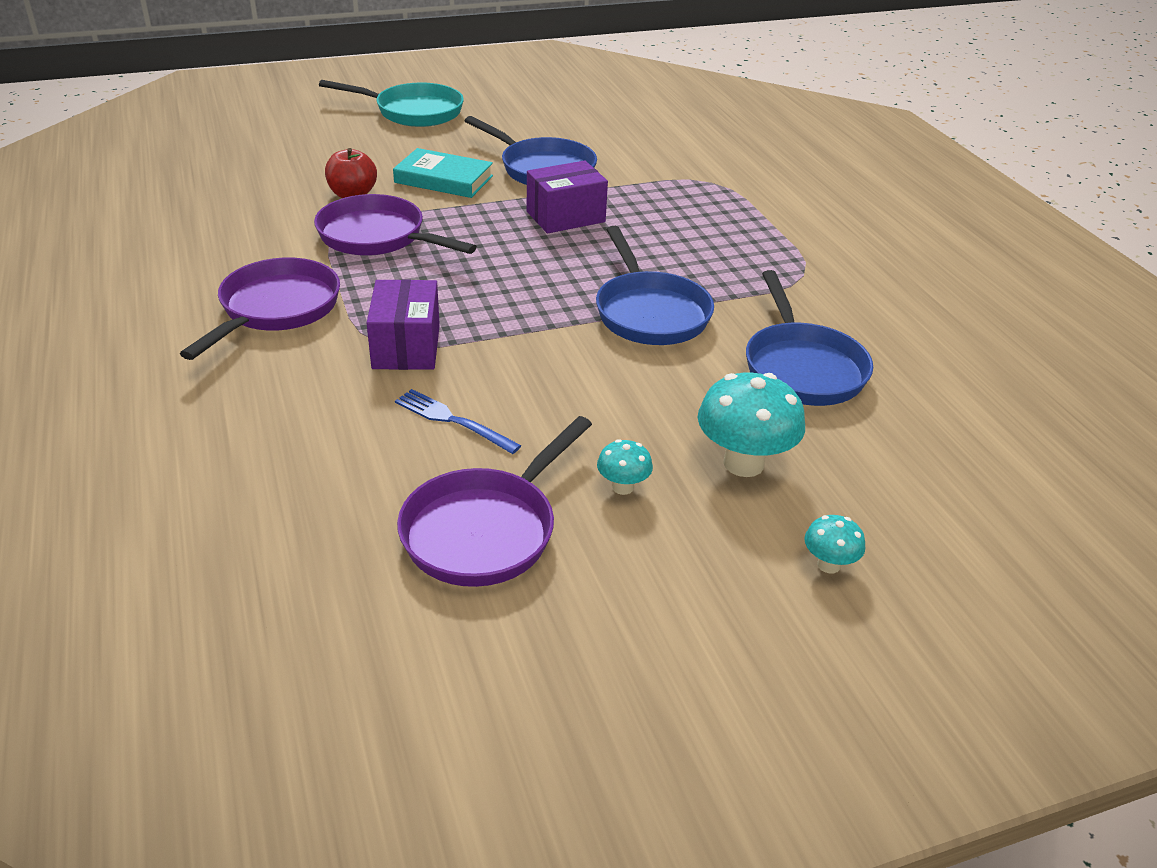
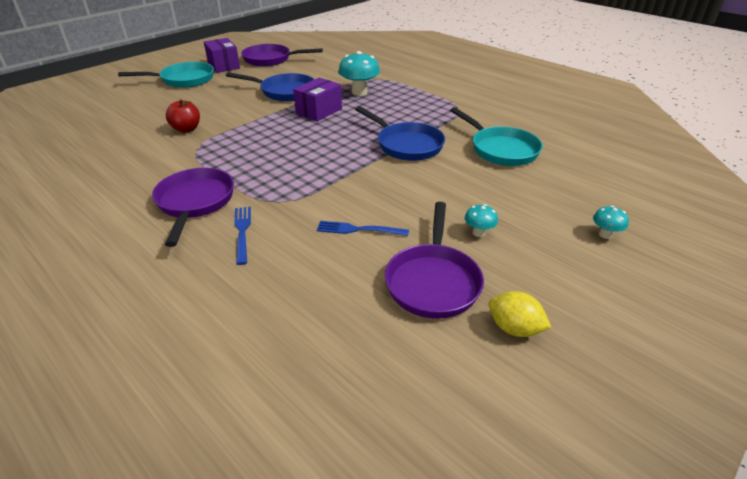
camera: 25 degrees left, 0 degrees up
purple pan [314,194,477,256] -> purple pan moved to [241,44,323,67]
purple box [367,279,440,370] -> purple box moved to [204,38,240,73]
turquoise book [393,148,493,198] -> none
turquoise mushroom [698,373,805,477] -> turquoise mushroom moved to [338,51,380,96]
blue pan [746,270,873,406] -> turquoise pan [450,107,543,166]
none -> blue fork [234,207,251,265]
none -> yellow lemon [489,291,551,337]

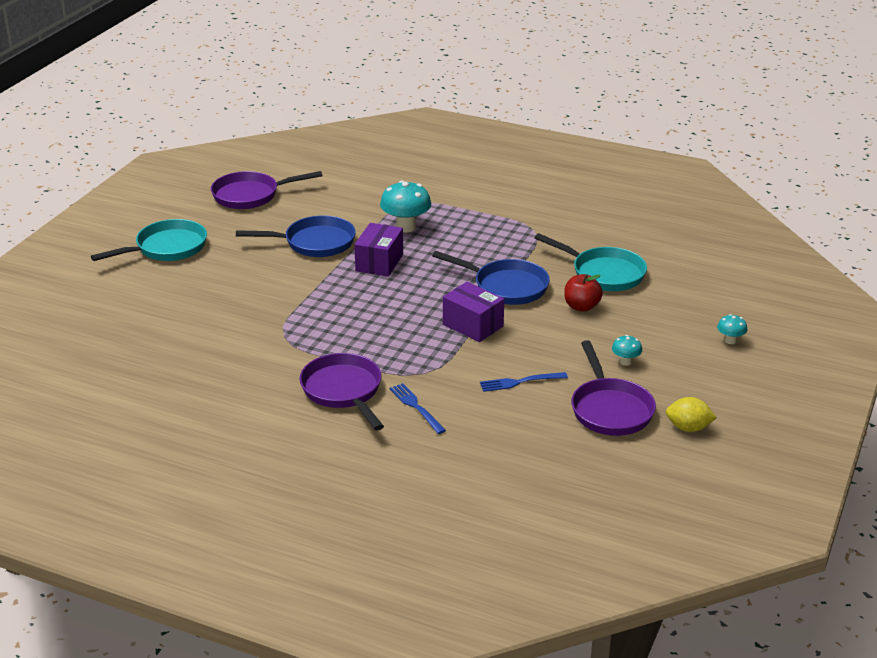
camera: 20 degrees left, 5 degrees down
red apple [166,99,200,133] -> red apple moved to [564,274,603,312]
purple box [204,38,240,73] -> purple box moved to [443,282,504,342]

